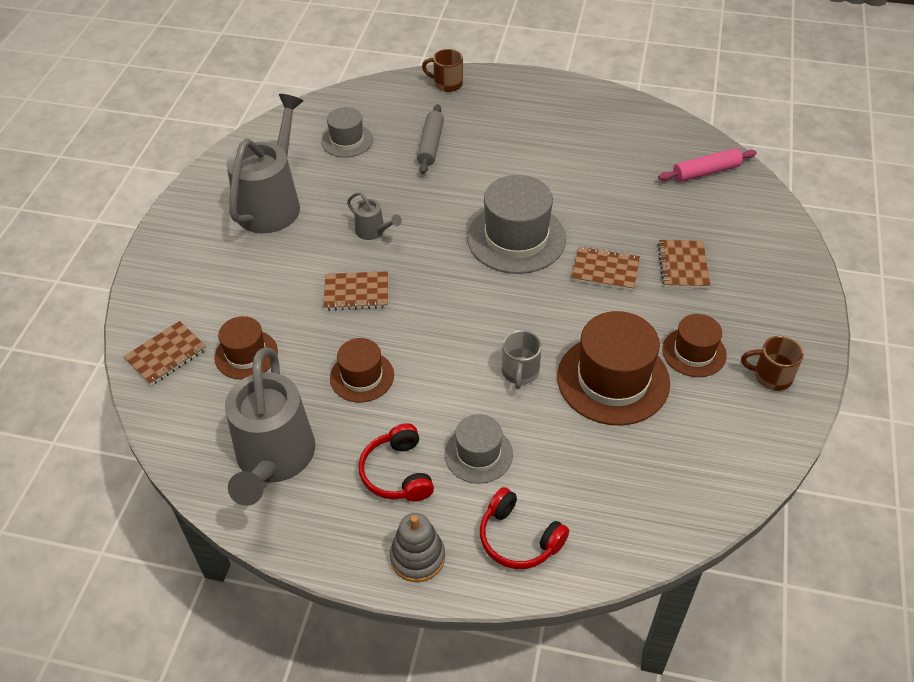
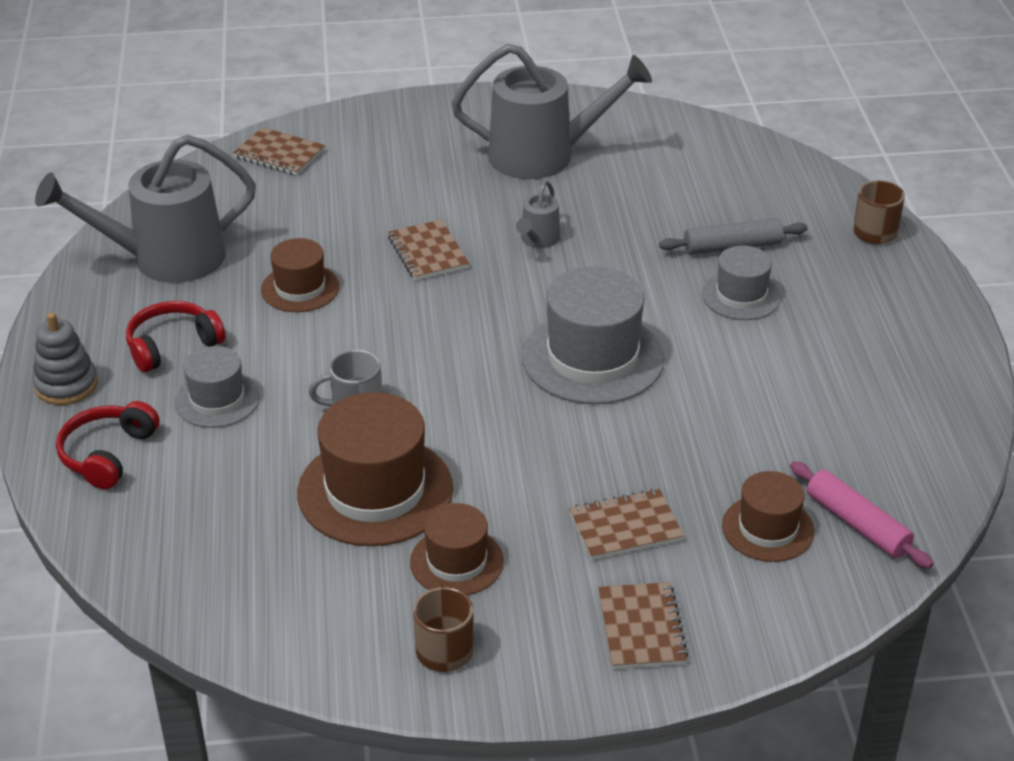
camera: 70 degrees right, 10 degrees down
brown hat [214,316,278,380] -> brown hat moved to [722,471,815,562]
grey hat [321,107,373,158] -> grey hat moved to [702,246,781,320]
brown notebook [571,246,640,291] -> brown notebook moved to [598,582,688,669]

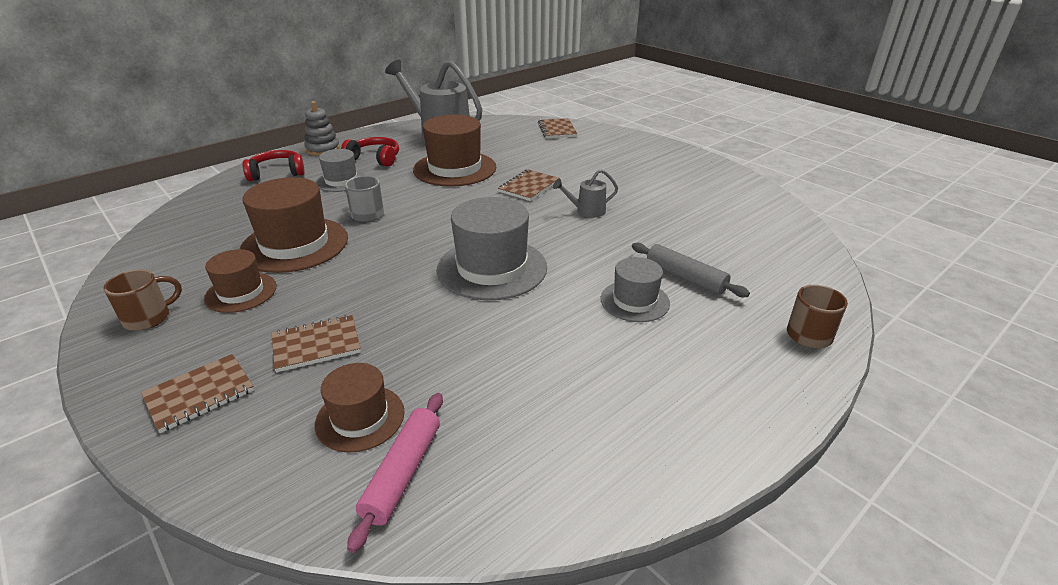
camera: 55 degrees right, 5 degrees down
brown hat [261,238,339,312] -> brown hat [413,115,496,187], size x1.73
grey watering can [451,44,652,179] -> none
brown notebook [569,489,684,560] -> brown notebook turned 60 degrees counterclockwise [272,315,361,372]

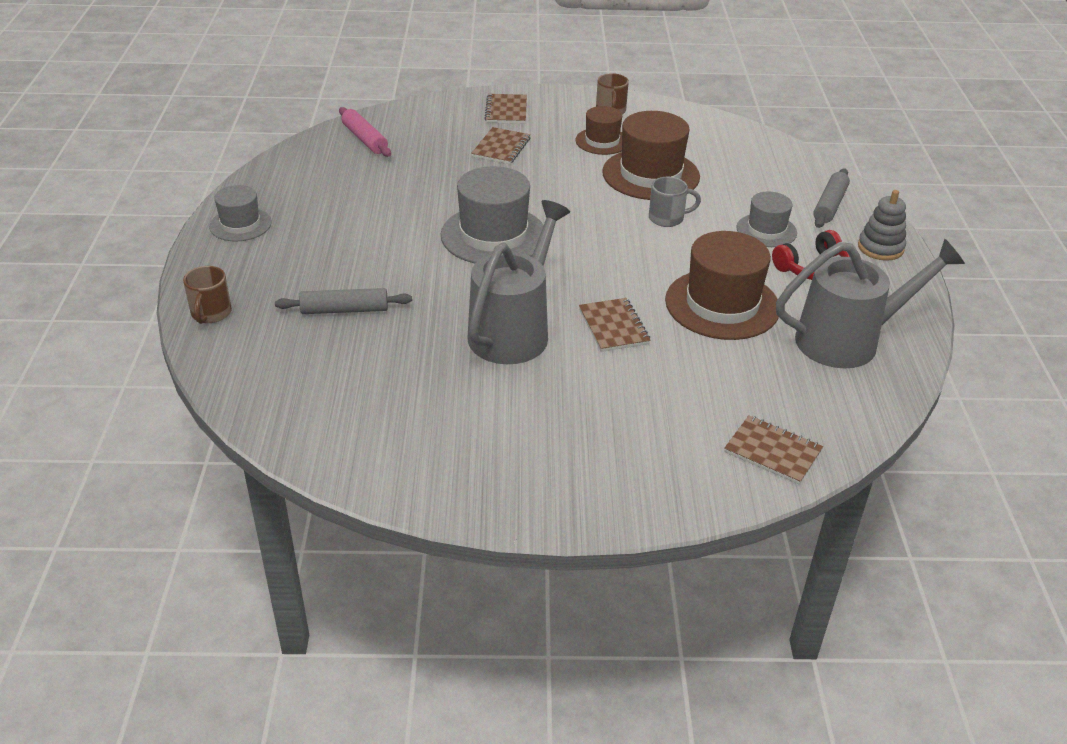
camera: 130 degrees right, 5 degrees up
red headphones [242,150,305,181] -> grey rolling pin [813,169,850,228]
brown hat [315,363,405,453] -> none
grey watering can [553,169,618,218] -> grey watering can [468,200,570,364], size x2.23
grey hat [601,257,670,322] -> grey hat moved to [209,185,272,241]

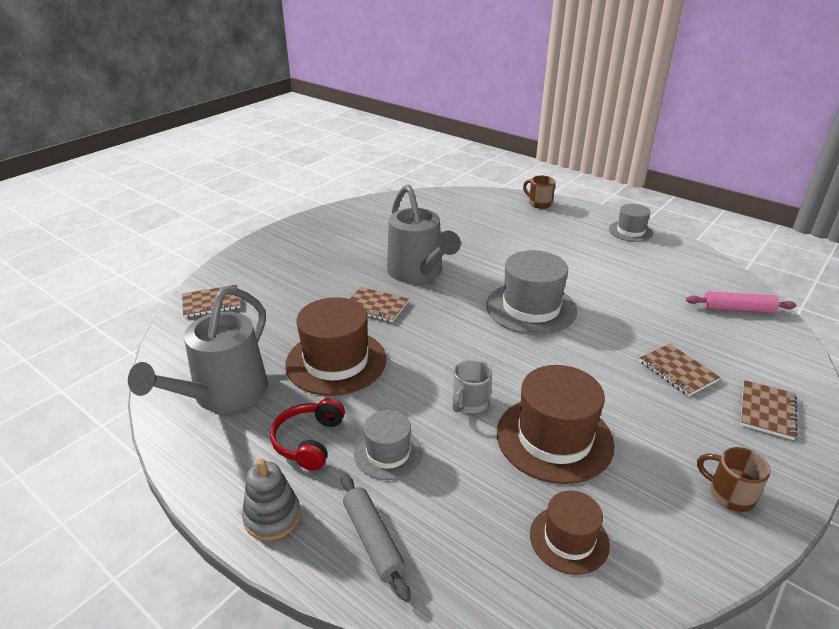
camera: 130 degrees right, 5 degrees down
grey rolling pin [275,288,412,314] -> none
brown notebook [484,94,527,124] -> brown notebook turned 75 degrees clockwise [740,380,798,440]
brown hat [576,106,622,155] -> brown hat moved to [530,490,610,575]

